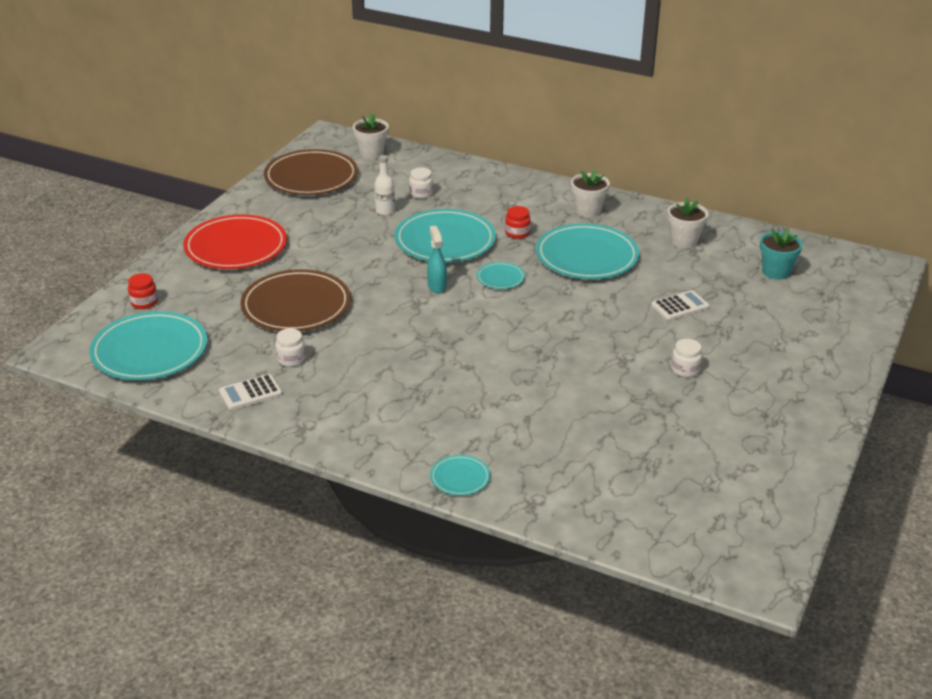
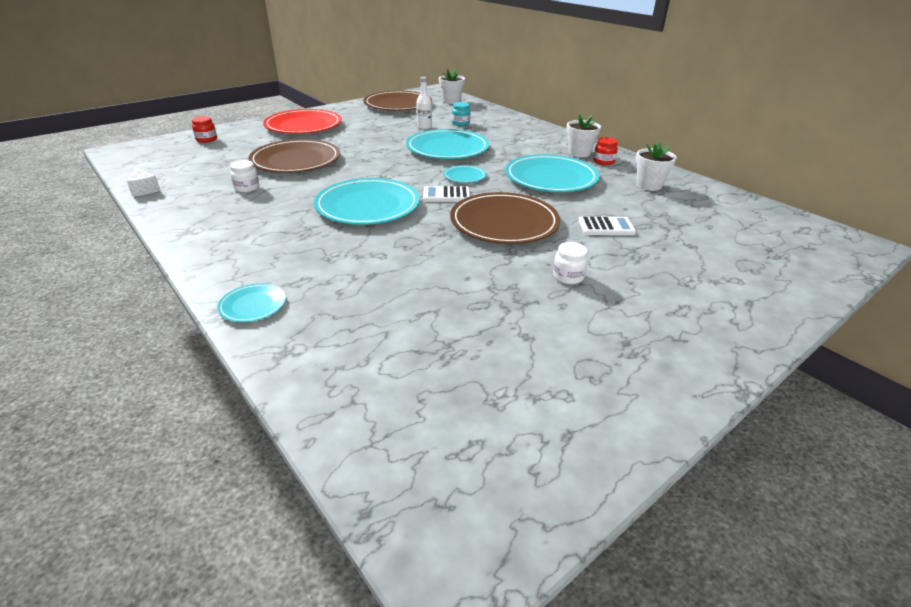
camera: 25 degrees right, 0 degrees up
turquoise plate [90,311,207,380] -> turquoise plate moved to [314,178,420,225]
white calculator [219,374,282,410] -> white calculator moved to [423,186,470,202]
white jar [409,168,433,199] -> turquoise jar [452,102,470,126]
turquoise spray bottle [427,226,447,293] -> none
red jar [505,206,531,239] -> red jar moved to [593,137,618,165]
turquoise flower pot [760,229,803,280] -> none
none -> white cheese [127,167,161,197]
none -> brown plate [450,192,560,244]

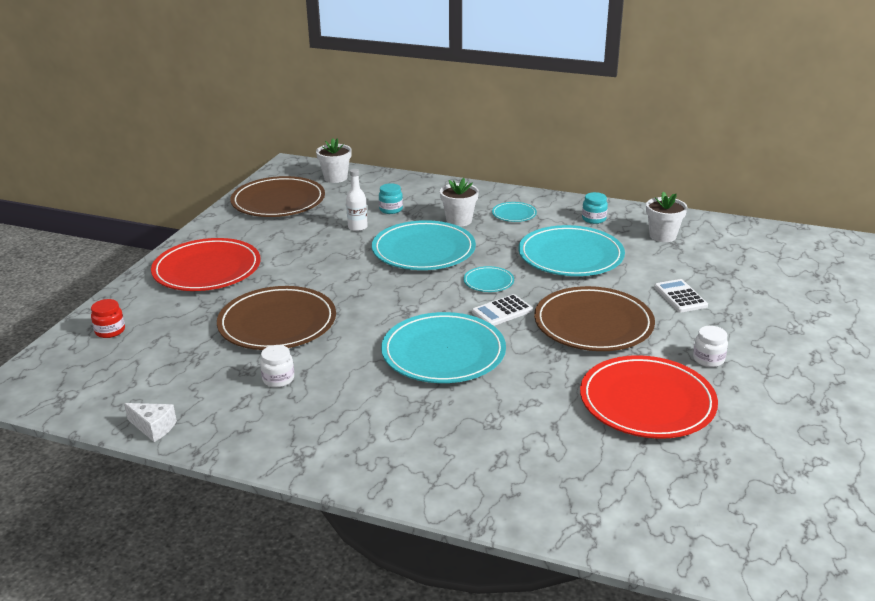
camera: 30 degrees left, 5 degrees down
turquoise plate [217,283,286,322] -> turquoise plate moved to [492,202,537,222]
white flower pot [566,114,601,157] -> white flower pot moved to [440,178,479,227]
white calculator [578,217,636,235] -> white calculator turned 75 degrees counterclockwise [654,279,708,313]
red jar [593,137,618,165] -> turquoise jar [582,192,608,224]
none -> red plate [580,355,718,439]

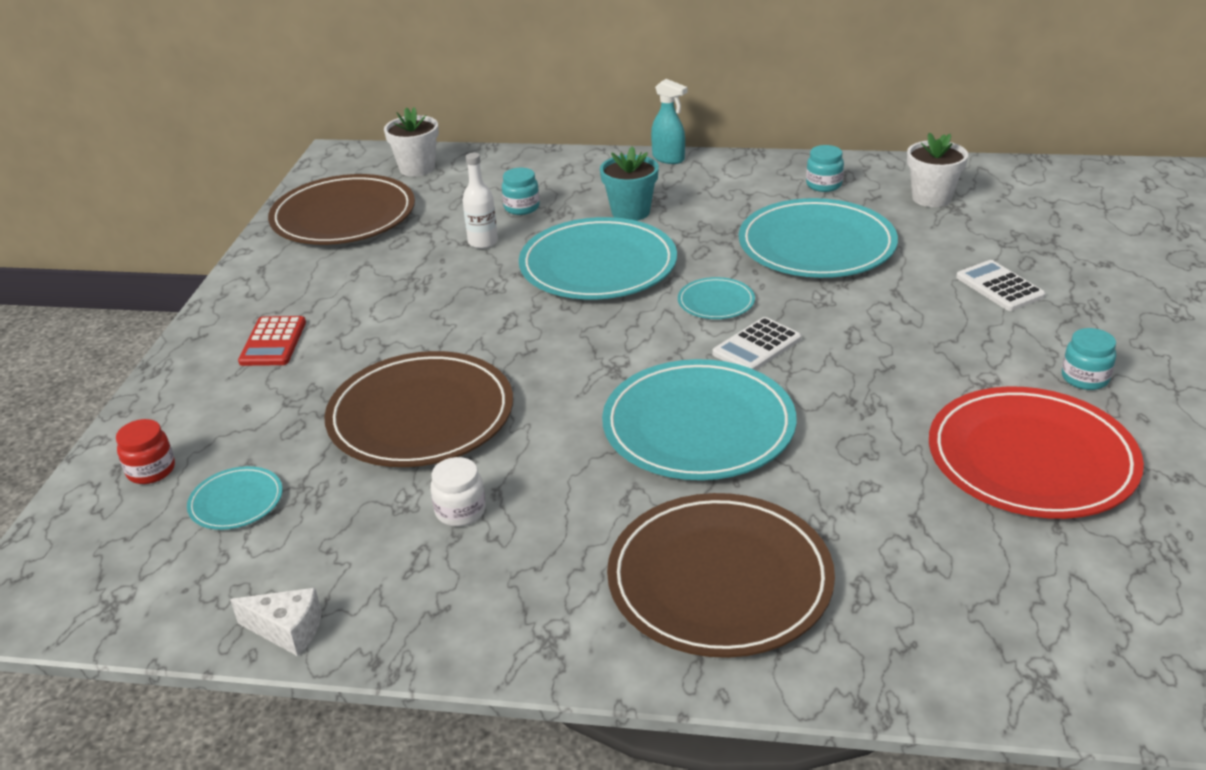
camera: 10 degrees left, 5 degrees up
red plate [151,238,261,291] -> red calculator [238,316,306,366]
white flower pot [440,178,479,227] -> turquoise flower pot [600,147,659,221]
turquoise plate [492,202,537,222] -> turquoise plate moved to [187,466,283,530]
brown plate [534,286,655,351] -> brown plate moved to [607,493,835,658]
white jar [693,326,728,367] -> turquoise jar [1062,328,1116,390]
none -> turquoise spray bottle [651,79,687,164]

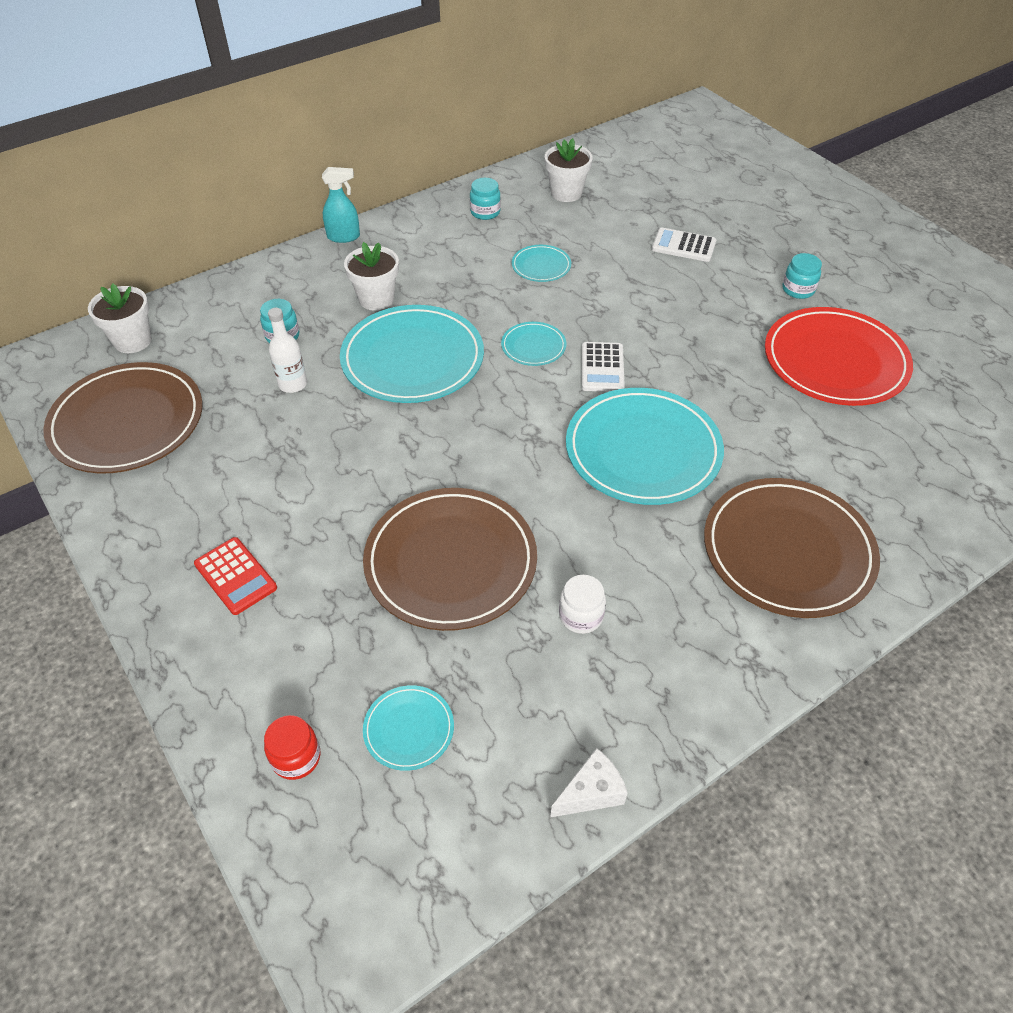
camera: 45 degrees left, 15 degrees up
turquoise flower pot [600,147,659,221] -> white flower pot [344,242,399,311]
turquoise plate [739,198,898,278] -> turquoise plate [512,245,571,282], size x0.46

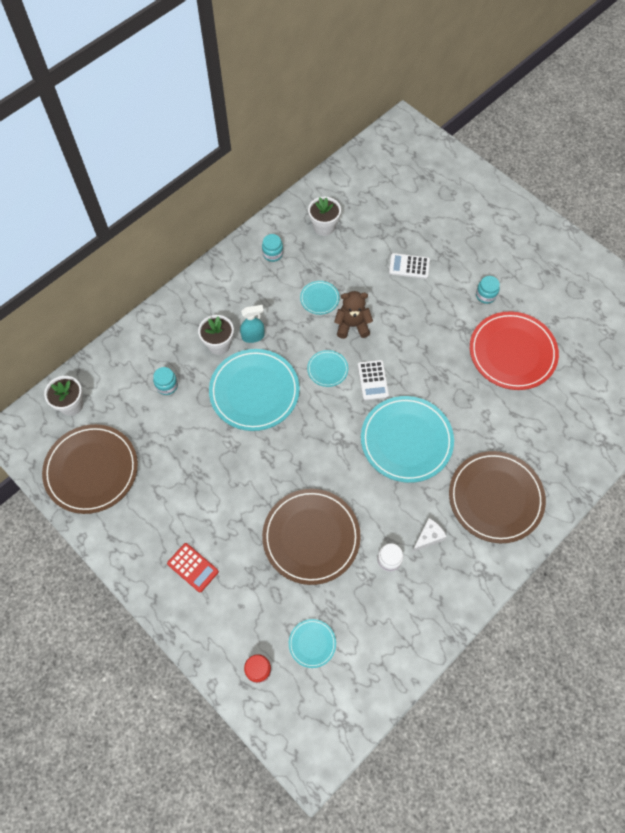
camera: 10 degrees left, 15 degrees up
white bottle [268,308,307,393] -> none
turquoise spray bottle [322,167,360,243] -> turquoise spray bottle moved to [240,305,265,343]
white cheese [550,748,628,818] -> white cheese moved to [412,518,447,552]
none -> brown teddy bear [334,291,373,339]

